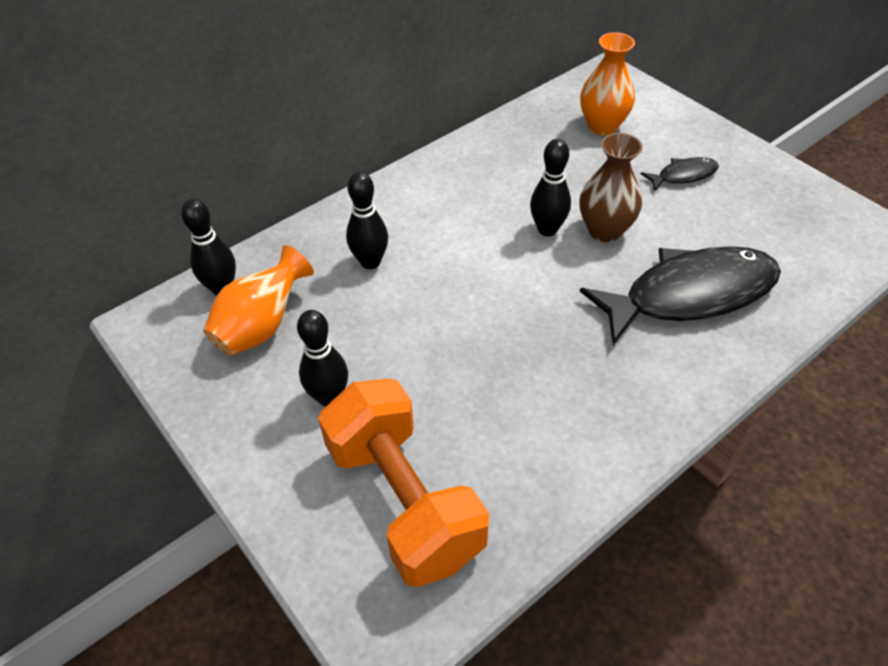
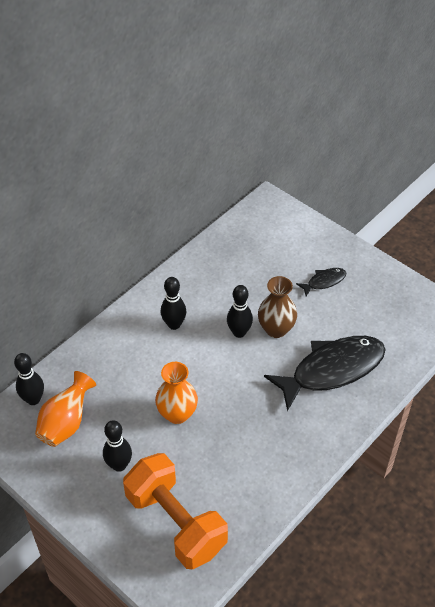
camera: 10 degrees left, 0 degrees up
black bowling pin [346,172,388,269] -> black bowling pin moved to [161,277,187,330]
orange vase [580,32,635,135] -> orange vase moved to [155,362,198,424]

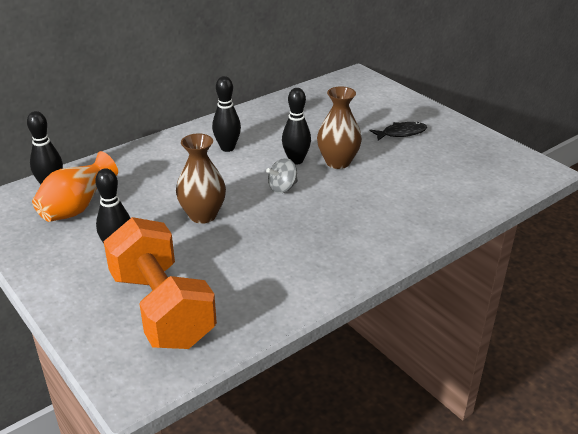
camera: 10 degrees right, 15 degrees down
orange vase [155,362,198,424] -> brown vase [176,133,226,224]
black fish [264,336,386,411] -> none
none -> grey spinning top [266,158,298,193]

